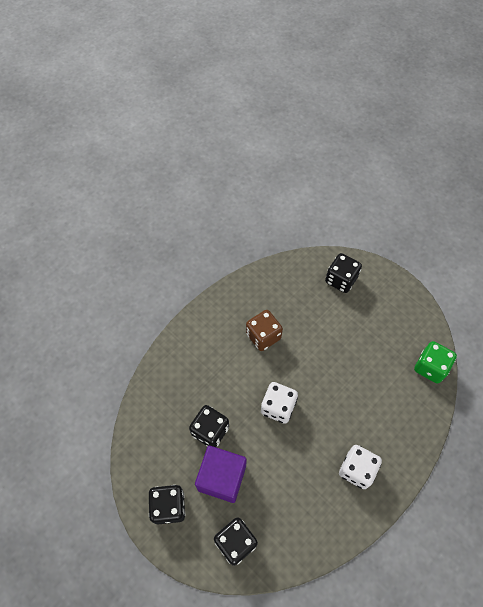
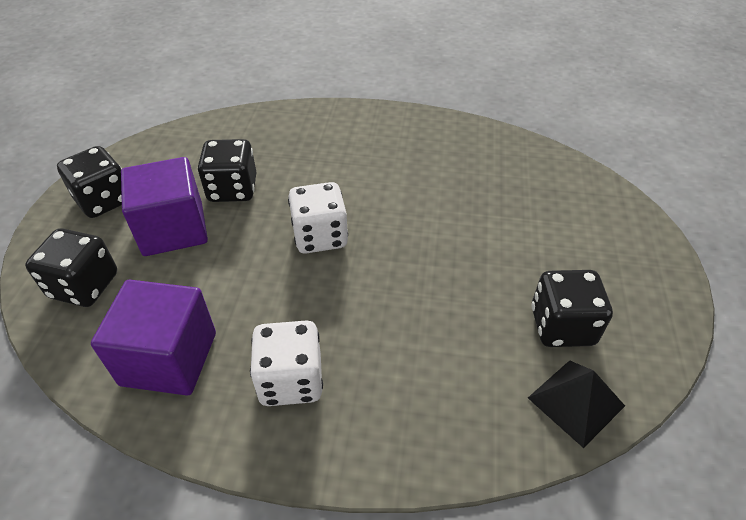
camera: 55 degrees right, 15 degrees down
brown dice [246,310,283,351] -> none
black dice [325,253,362,293] -> black dice moved to [531,270,613,347]
green dice [414,341,457,383] -> black pyramid [528,360,625,448]
none -> purple cube [91,280,216,396]

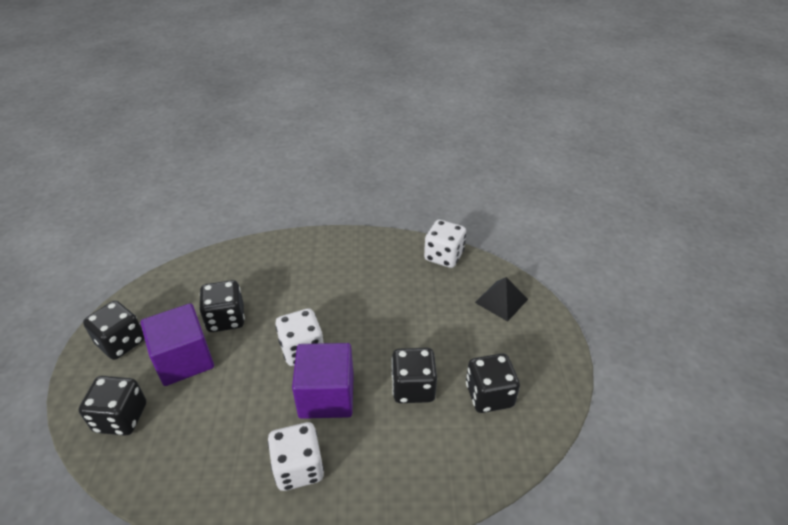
camera: 10 degrees left, 5 degrees down
purple cube [91,280,216,396] -> purple cube moved to [292,343,354,419]
black pyramid [528,360,625,448] -> black pyramid moved to [475,277,528,322]
none -> black dice [391,348,437,403]
none -> white dice [424,220,466,268]

